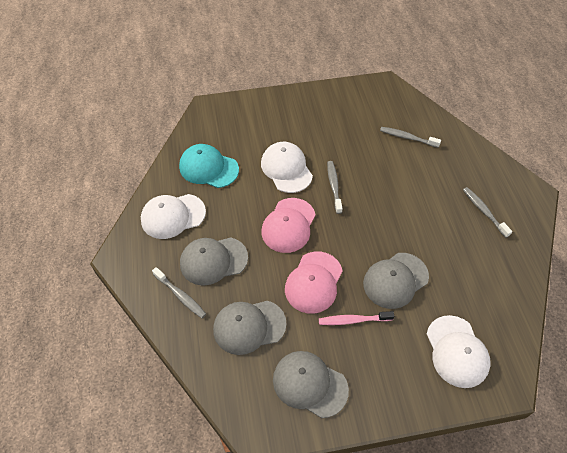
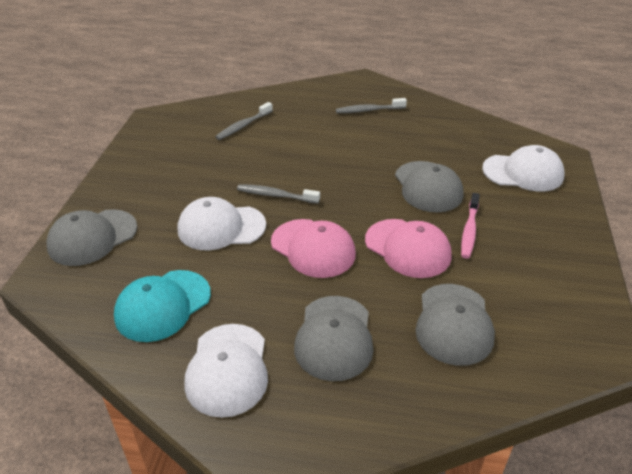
camera: 70 degrees left, 15 degrees down
grey toothbrush [152,267,206,318] -> none
grey cap [273,351,349,418] -> grey cap moved to [47,209,137,266]

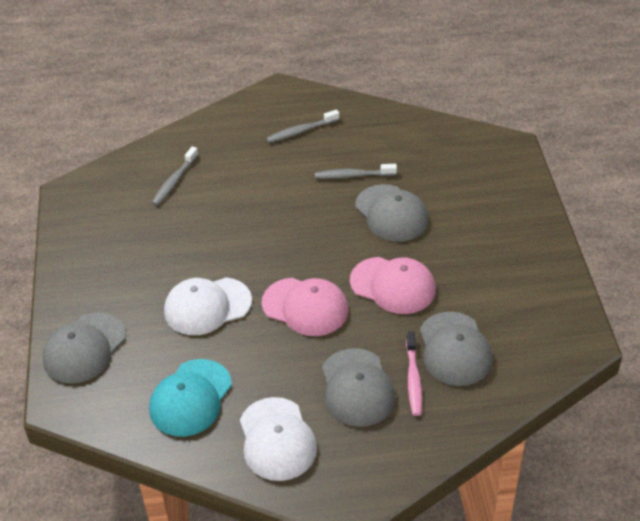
camera: 15 degrees left, 5 degrees up
grey toothbrush [237,184,320,204] -> grey toothbrush moved to [315,164,397,179]
pink toothbrush [461,193,480,259] -> pink toothbrush moved to [406,331,422,416]
white cap [482,145,565,192] -> none

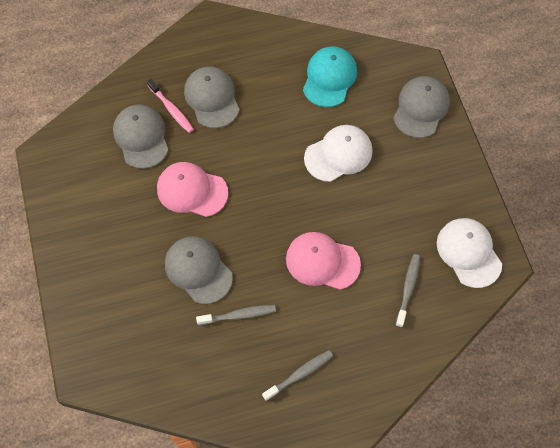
camera: 170 degrees right, 20 degrees up
white cap [240,397,317,481] -> white cap moved to [437,218,502,288]
pink cap [262,278,348,336] -> pink cap moved to [286,232,361,290]
pink toothbrush [406,331,422,416] -> pink toothbrush turned 150 degrees clockwise [147,79,194,133]

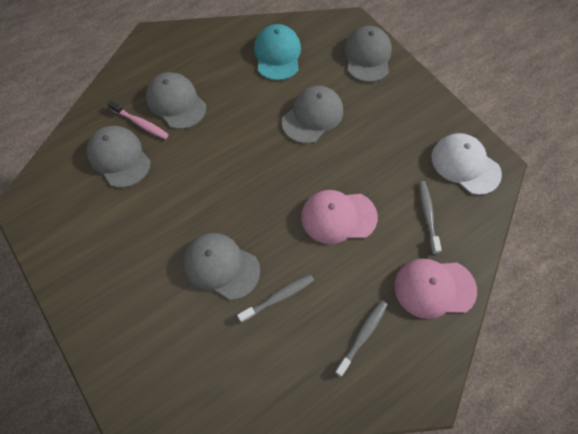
camera: 20 degrees left, 0 degrees up
pink cap [157,162,228,217] -> pink cap moved to [395,258,477,319]
white cap [304,125,373,182] -> grey cap [282,86,343,144]

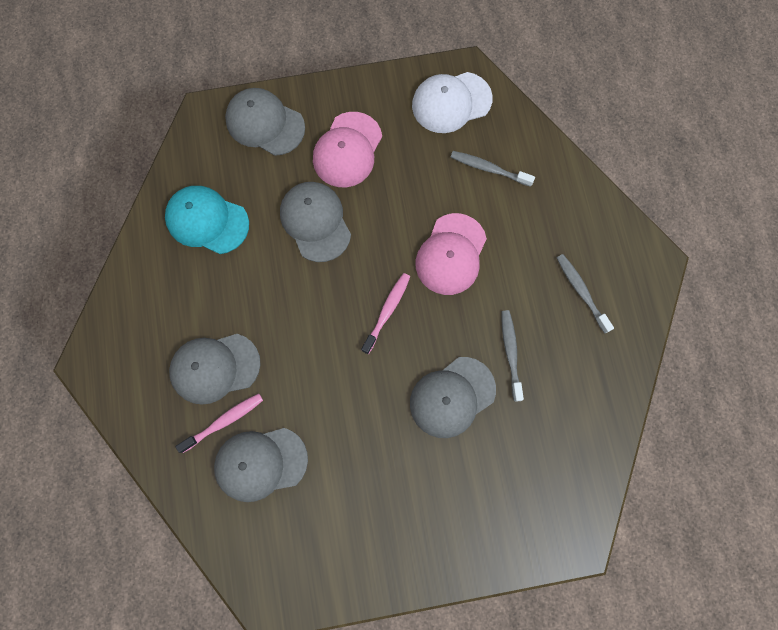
camera: 65 degrees left, 10 degrees up
pink cap [395,258,477,319] -> pink cap moved to [313,112,382,187]
none -> pink toothbrush [361,273,410,354]

